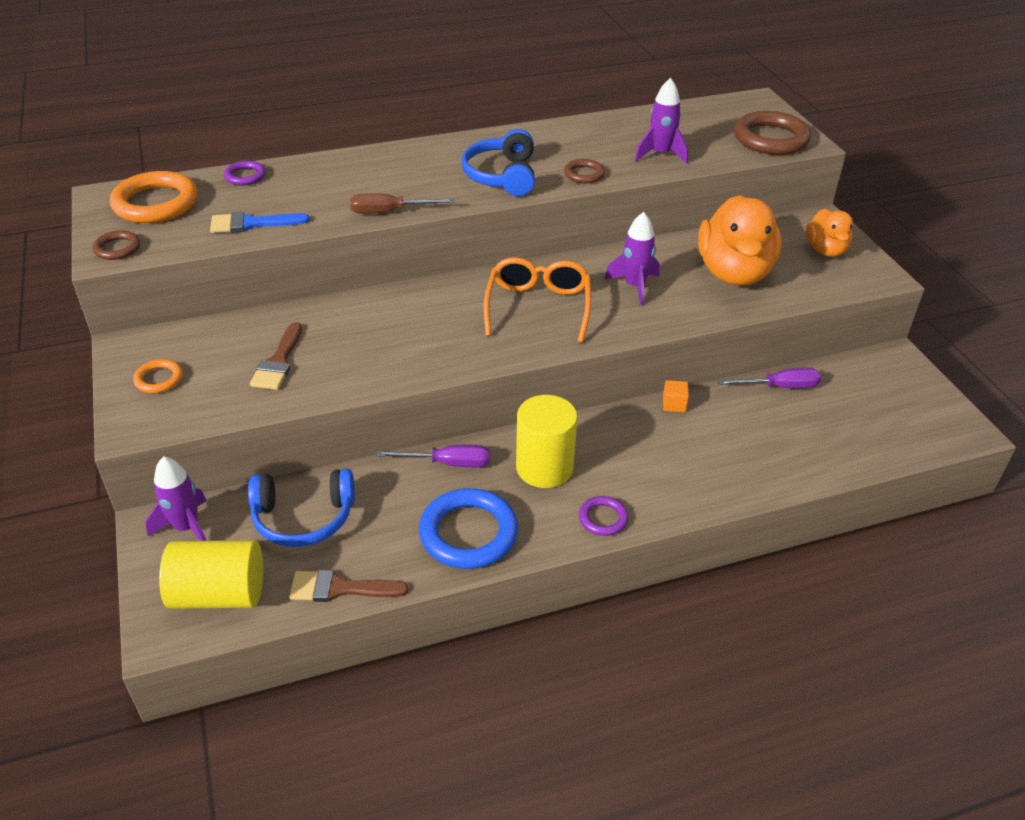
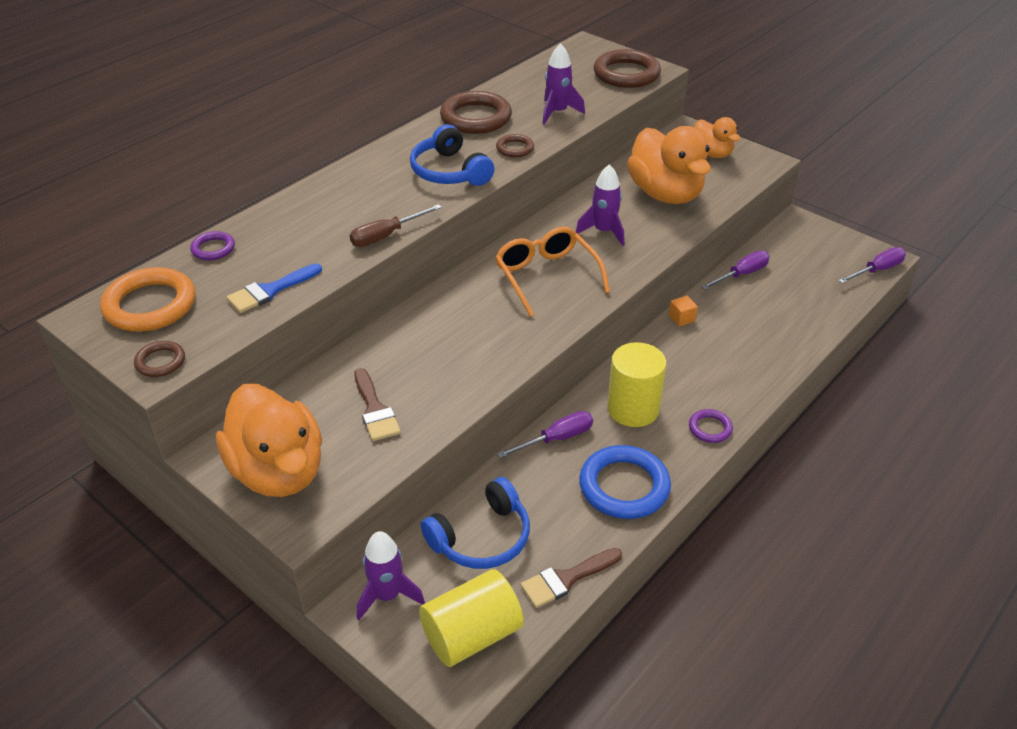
camera: 30 degrees left, 0 degrees up
orange ring [133,359,183,393] -> orange duck [216,384,322,497]
none -> brown ring [440,91,512,134]
none -> purple screwdriver [838,247,906,283]

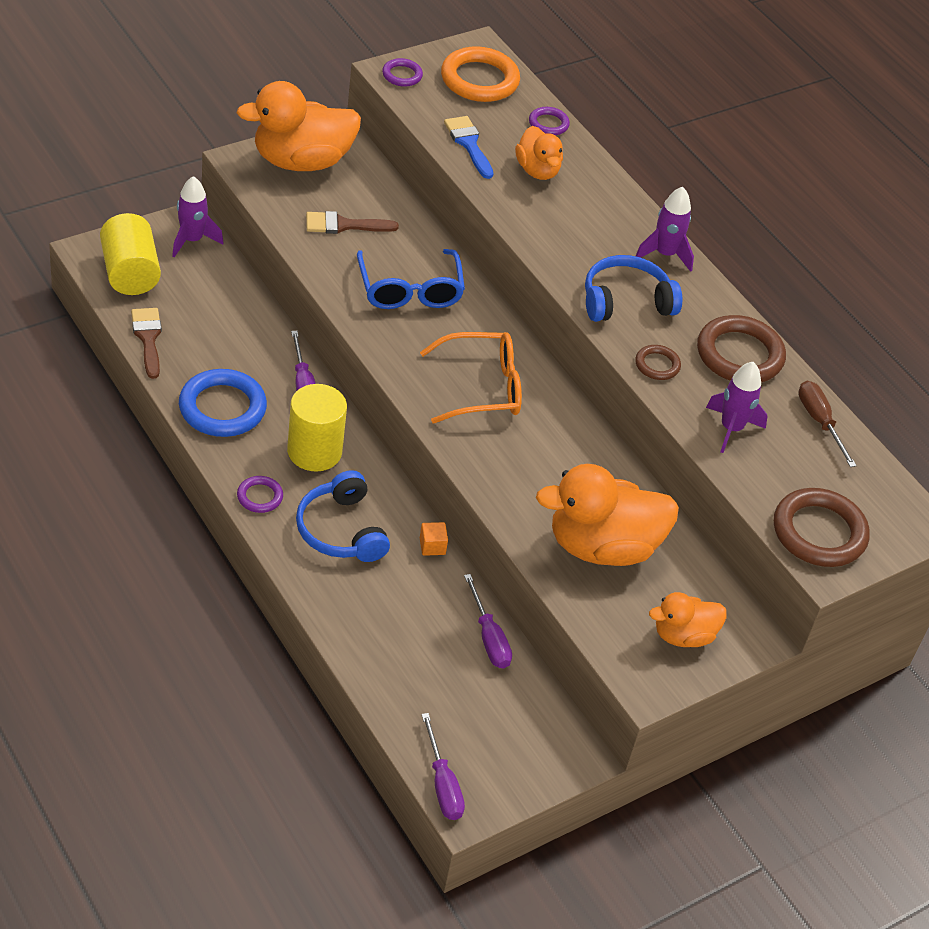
camera: 100 degrees right, 5 degrees up
brown ring [134,341,185,377] -> purple ring [382,58,423,87]
brown screwdriver [350,204,442,247] -> brown screwdriver moved to [798,381,857,467]
blue headphones [421,477,530,569] -> blue headphones moved to [296,470,390,562]
purple rocket [576,164,624,246] -> purple rocket moved to [636,187,694,272]
none -> blue glasses [357,249,465,309]
none -> orange duck [515,126,563,180]

